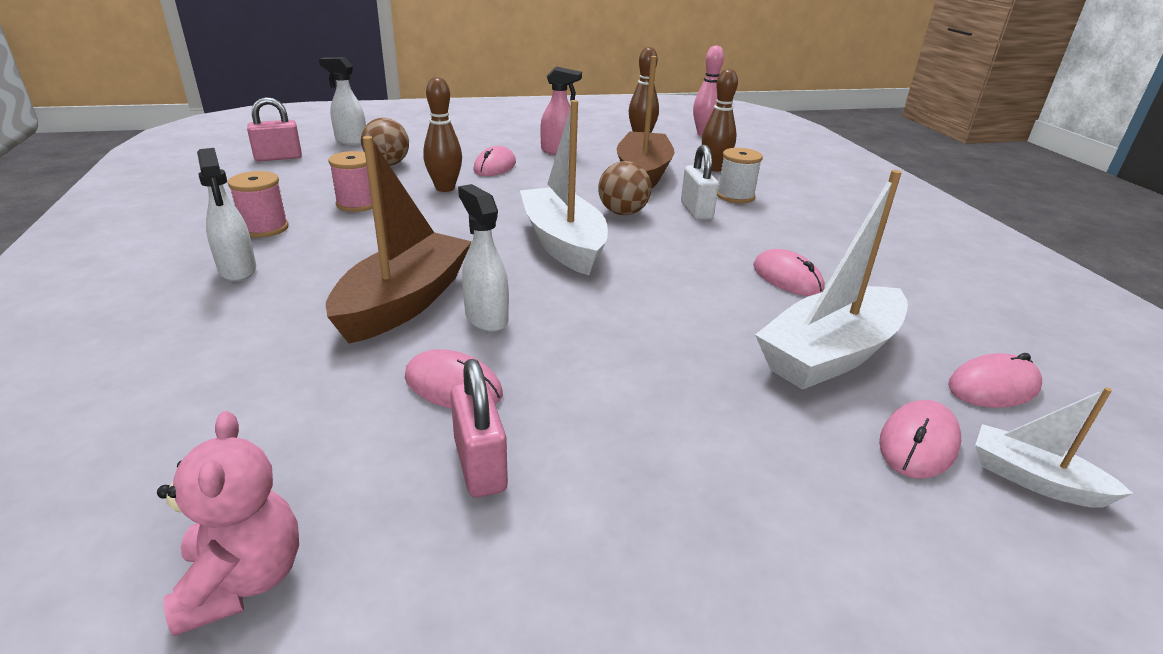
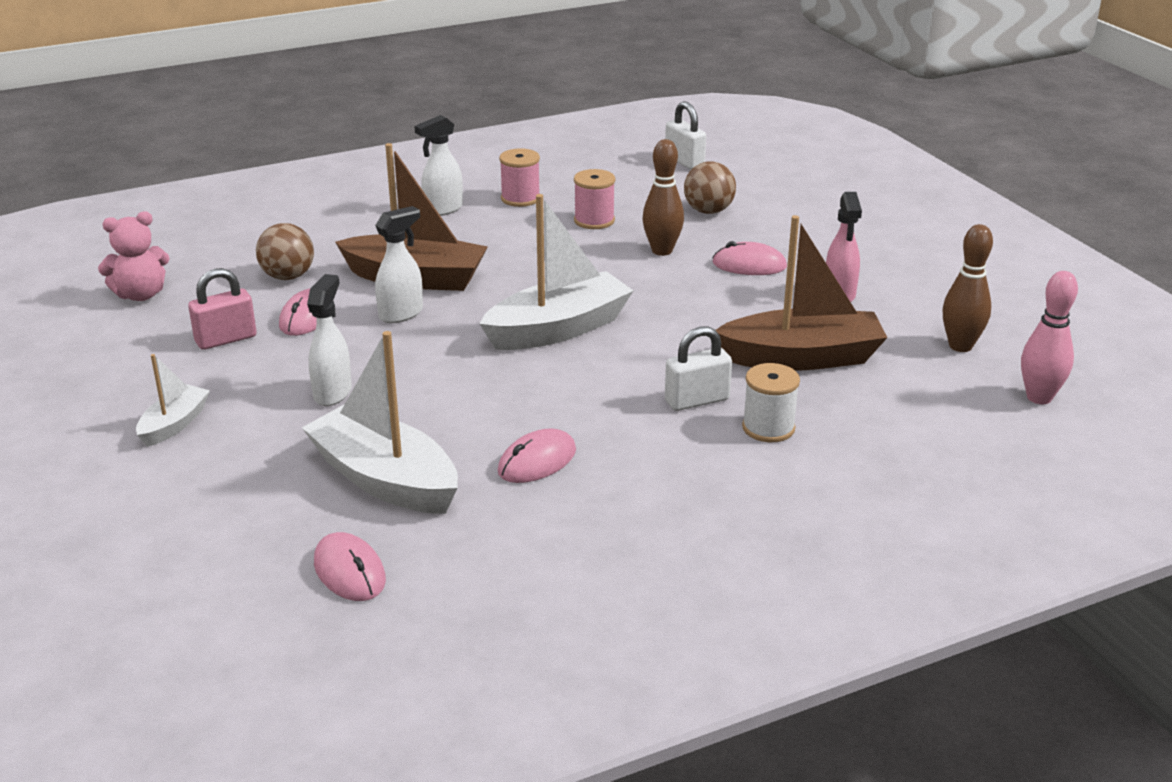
camera: 80 degrees right, 0 degrees up
pink padlock [247,97,302,161] -> white padlock [665,101,706,170]
white spray bottle [319,57,366,145] -> white spray bottle moved to [307,274,352,406]
brown ball [598,161,652,215] -> brown ball moved to [256,223,314,280]
brown bowling pin [702,68,738,172] -> none
pink mouse [879,400,961,479] -> none
white boat [975,387,1133,508] -> white boat moved to [136,354,210,447]

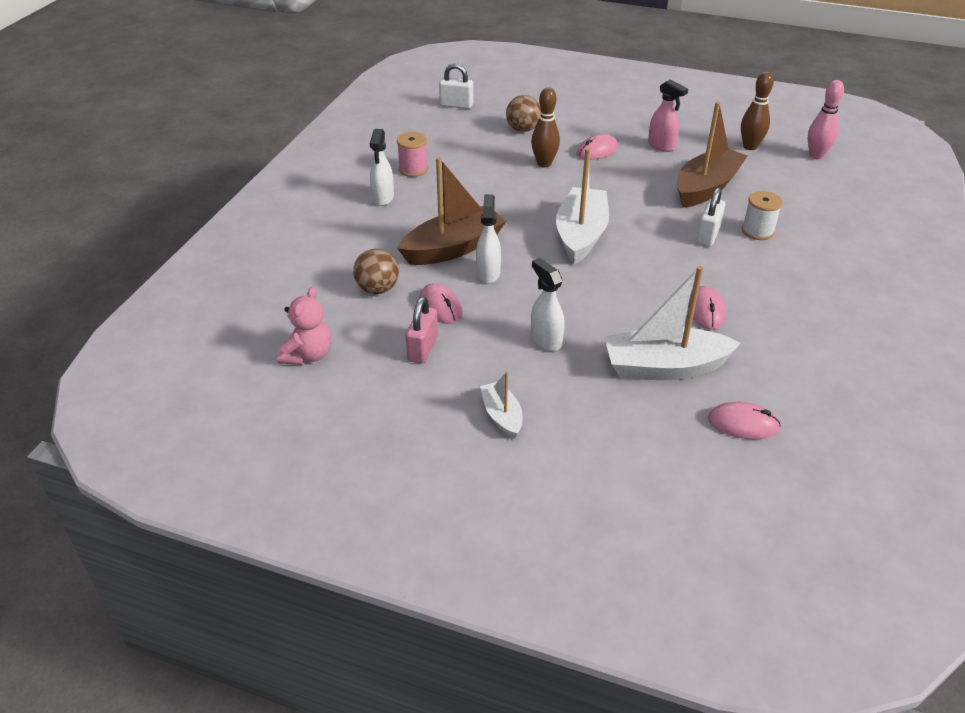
camera: 45 degrees left, 10 degrees up
pink spool [574,169,615,229] -> none

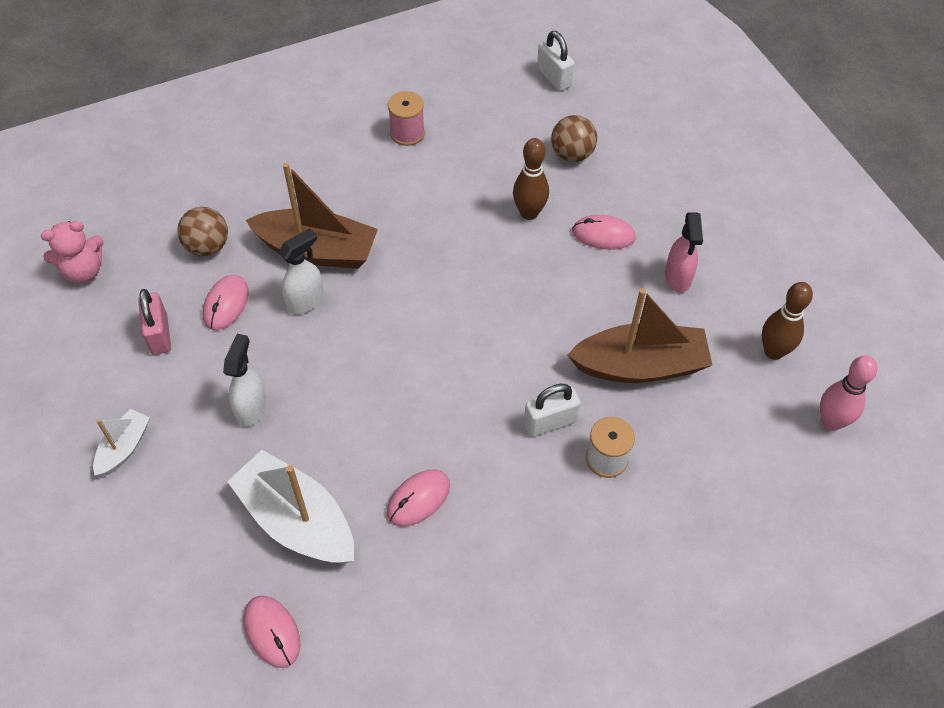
camera: 45 degrees right, 15 degrees up
white spray bottle [370,129,394,206] -> none
pink padlock [406,297,438,364] -> pink padlock turned 75 degrees counterclockwise [138,289,171,355]
white boat [556,148,609,265] -> none

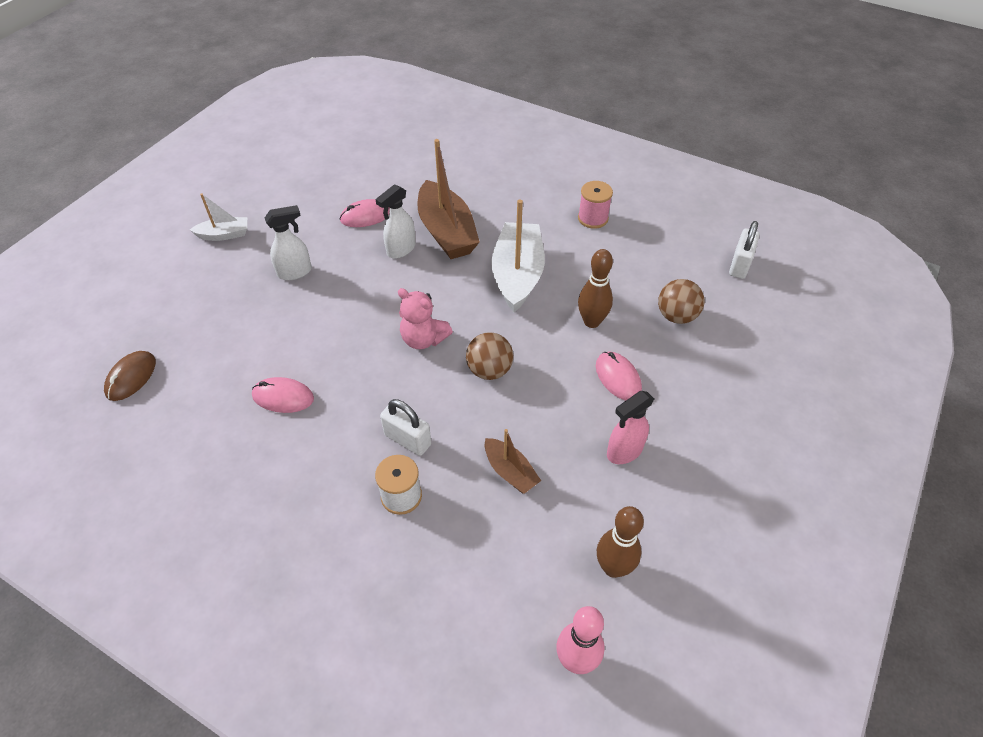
camera: 55 degrees right, 5 degrees down
pink teddy bear [41,221,104,283] -> pink teddy bear moved to [398,288,453,349]
pink padlock [138,289,171,355] -> none
brown ball [177,207,228,256] -> brown ball moved to [466,332,513,380]
white boat [227,450,354,564] -> white boat moved to [491,200,545,312]
pink mouse [244,596,300,668] -> brown mouse [104,351,156,401]
white spray bottle [278,228,324,314] -> white spray bottle turned 120 degrees clockwise [375,184,415,259]
brown boat [567,288,712,383] -> brown boat [485,429,541,494], size x0.52

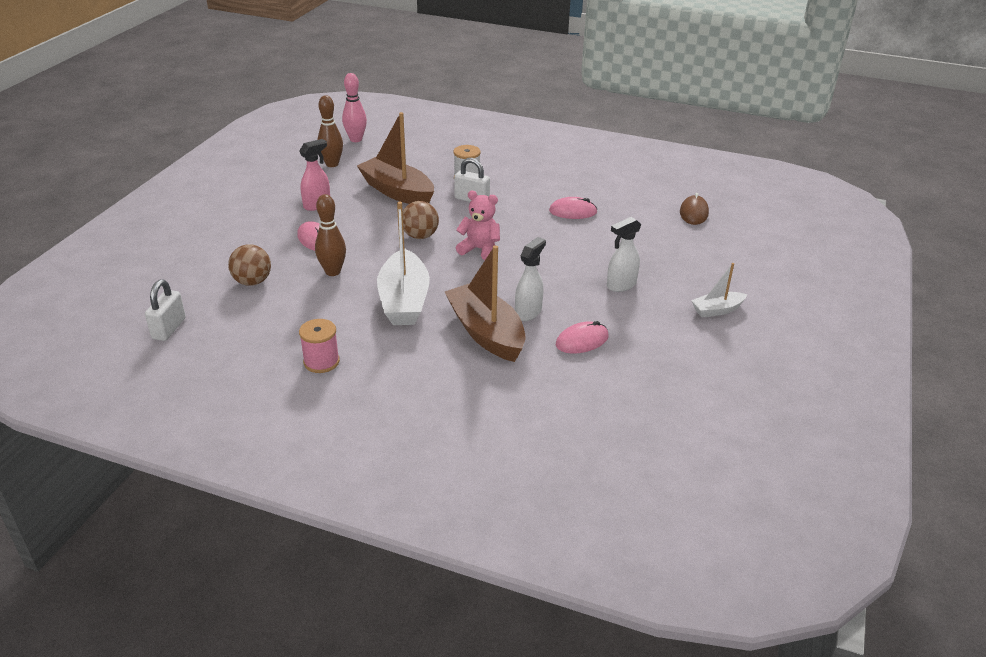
camera: 170 degrees right, 15 degrees down
brown boat [485,429,541,494] -> brown boat [357,112,434,204], size x1.92

